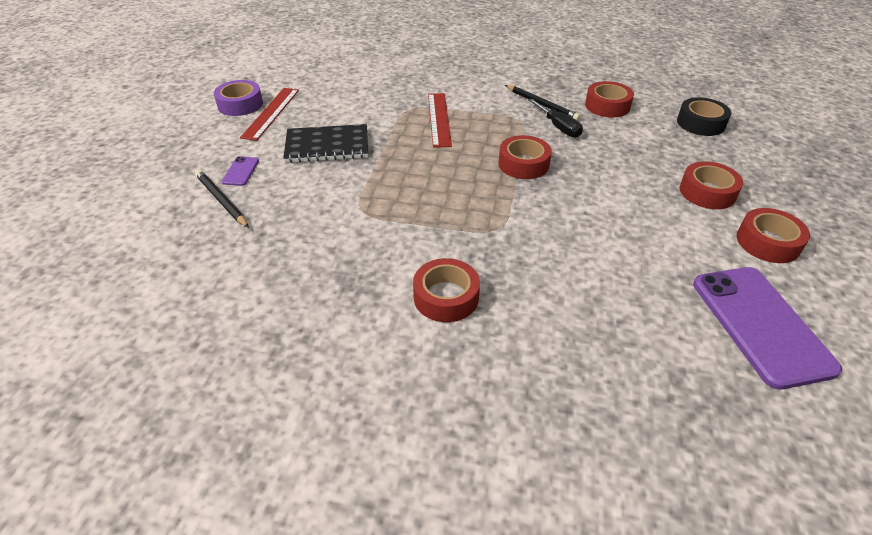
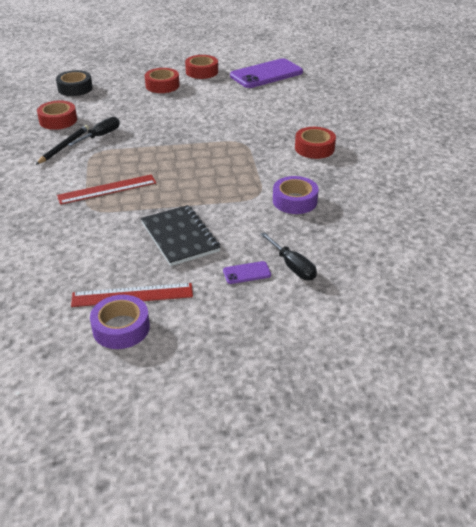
camera: 110 degrees left, 5 degrees down
black pencil [195,170,249,228] -> black screwdriver [260,232,317,280]
red tape [498,135,552,179] -> none
none -> purple tape [273,176,319,214]

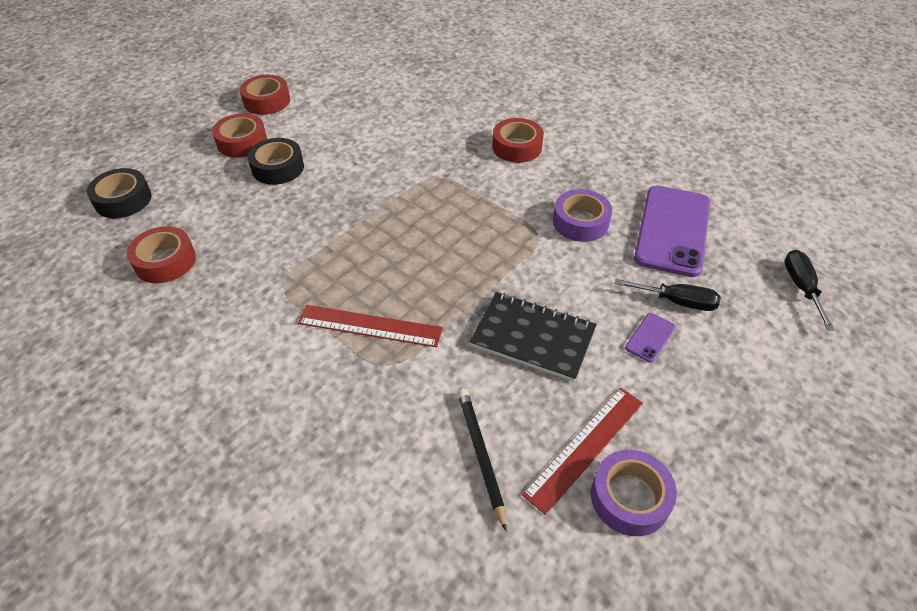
camera: 40 degrees left, 10 degrees up
black pencil [36,125,89,165] -> black pencil moved to [458,389,507,531]
red ruler [57,174,156,205] -> red ruler turned 75 degrees clockwise [298,305,443,347]
black screwdriver [68,117,120,146] -> black screwdriver moved to [785,250,835,331]
purple phone [230,58,303,88] -> purple phone moved to [634,185,710,277]
none -> black tape [248,138,304,185]

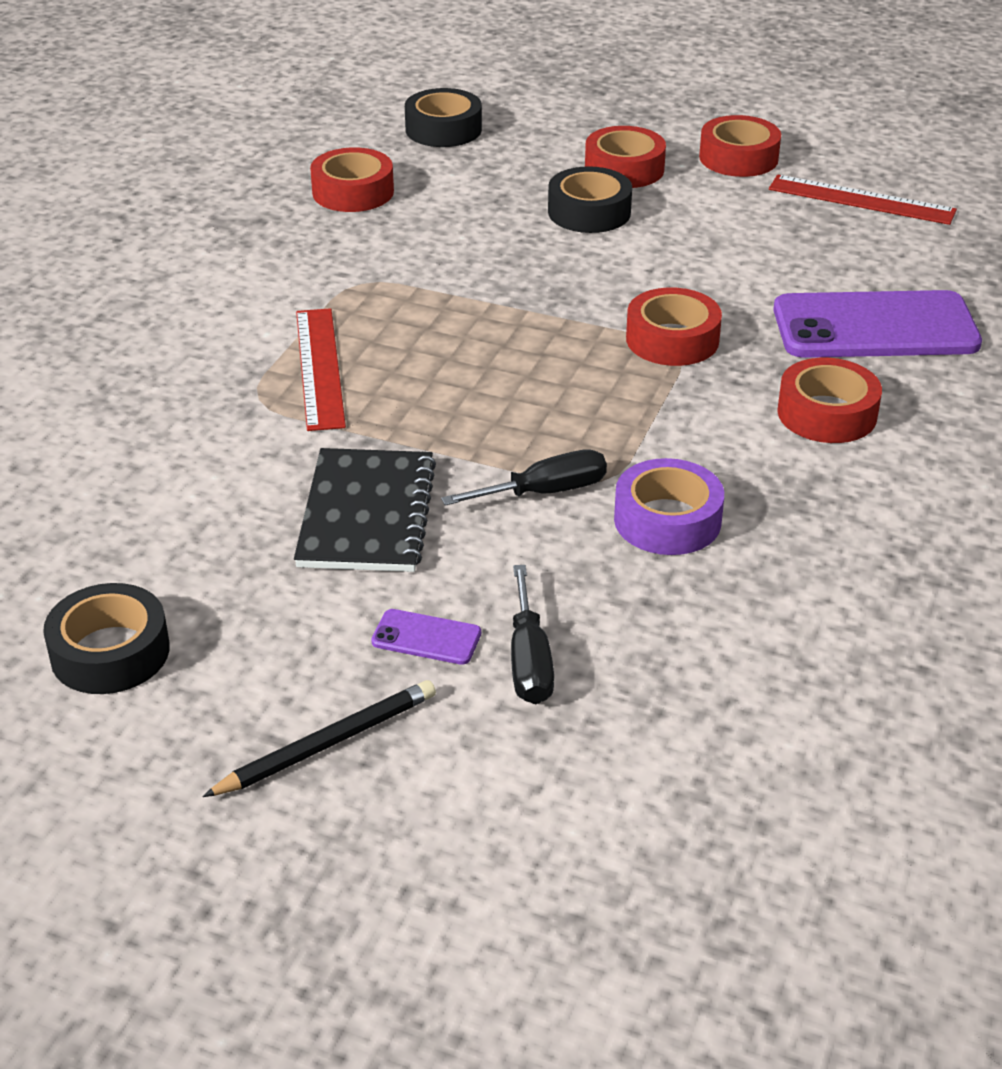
camera: 70 degrees right, 10 degrees down
black pencil [458,389,507,531] -> black pencil moved to [202,680,436,797]
red ruler [522,388,643,515] -> red ruler moved to [769,175,957,225]
purple tape [591,450,677,536] -> black tape [43,583,170,694]
purple phone [634,185,710,277] -> purple phone moved to [773,290,982,358]
black screwdriver [785,250,835,331] -> black screwdriver moved to [441,449,607,506]
none -> red tape [626,287,722,366]

